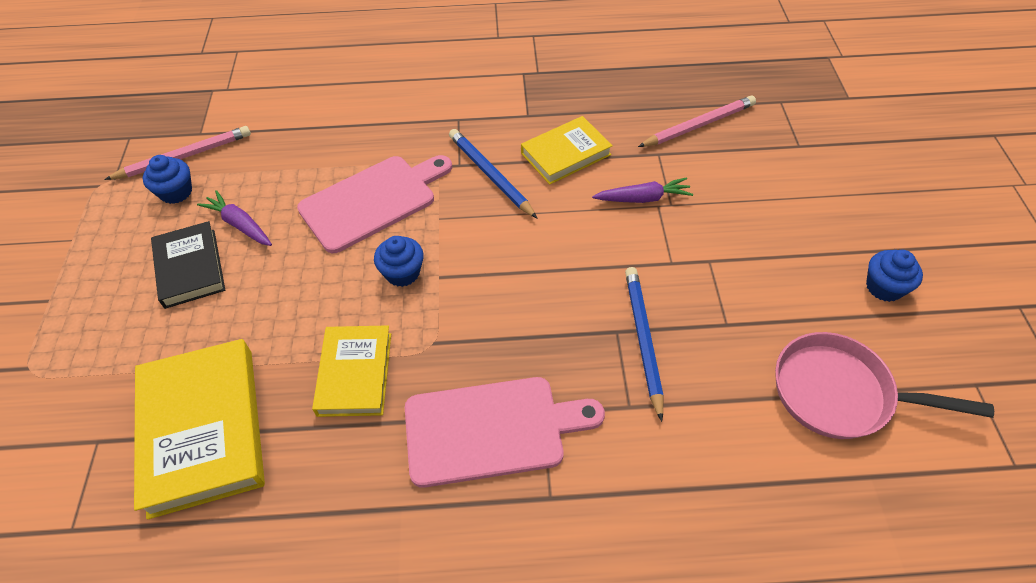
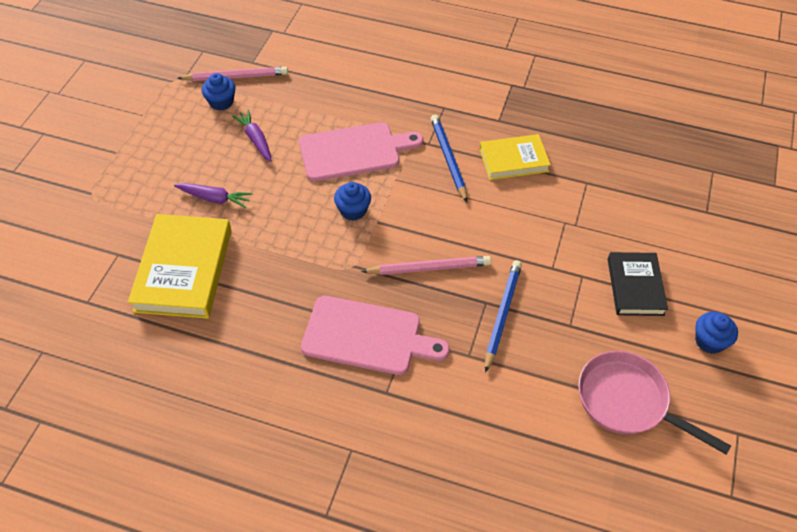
camera: 20 degrees right, 0 degrees up
black book [151,221,225,309] -> black book moved to [608,252,668,316]
yellow book [312,325,391,417] -> none
purple carrot [592,177,693,203] -> purple carrot moved to [174,183,252,208]
pink pencil [638,95,756,147] -> pink pencil moved to [361,256,491,275]

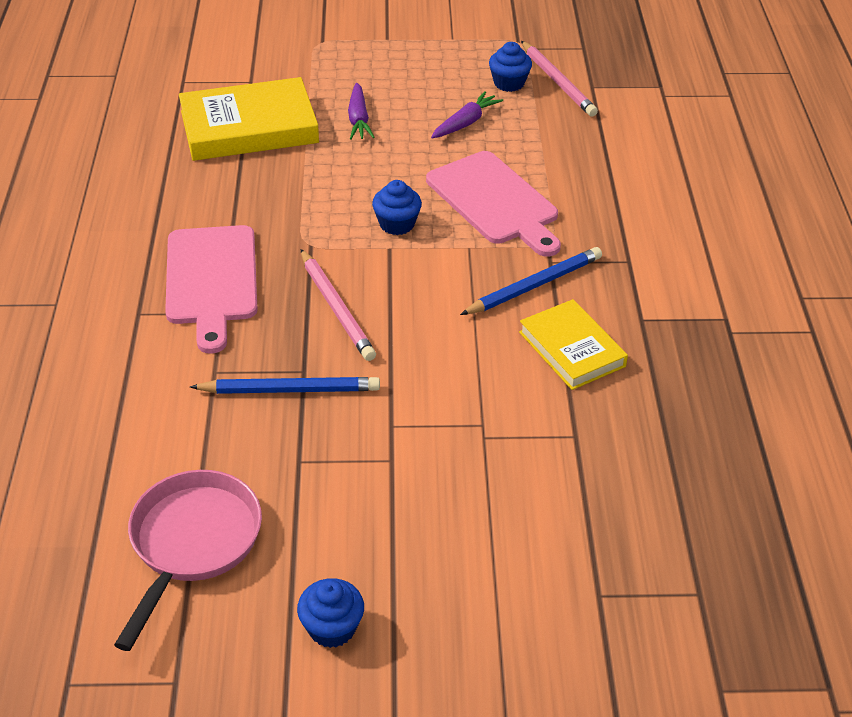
camera: 70 degrees right, 10 degrees down
black book [608,252,668,316] -> none

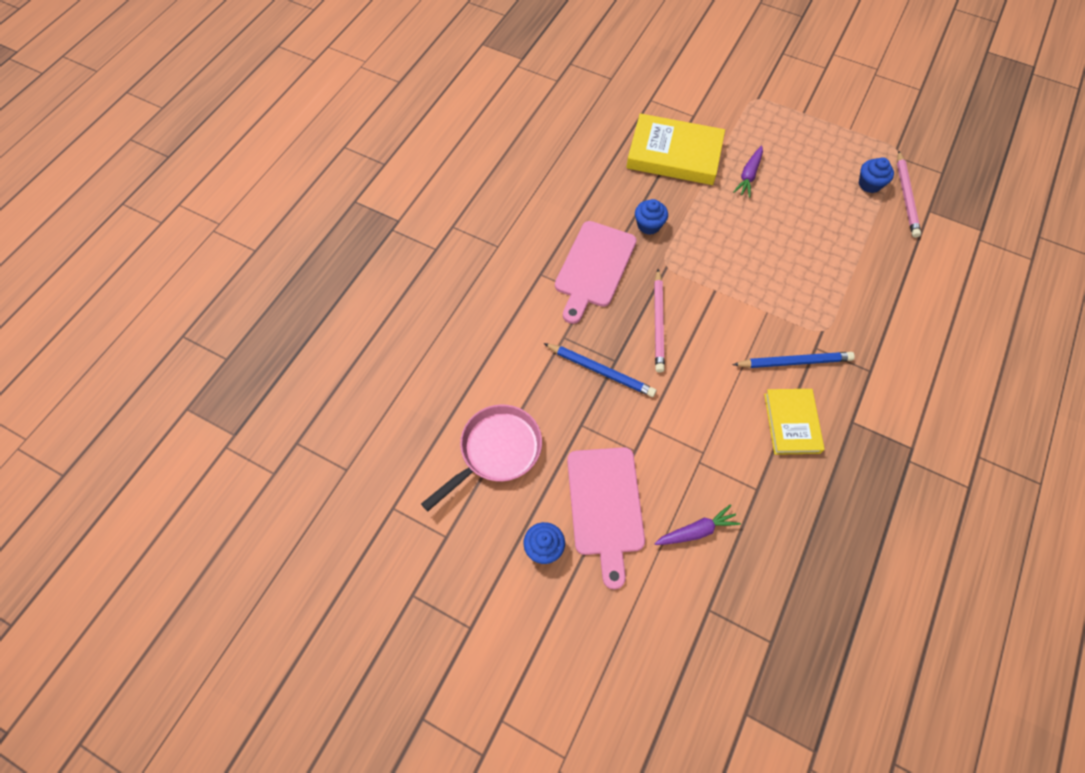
camera: 30 degrees right, 20 degrees up
blue cupcake [372,180,422,235] -> blue cupcake moved to [635,199,668,235]
pink cutting board [426,151,561,257] -> pink cutting board moved to [567,447,645,589]
purple carrot [431,91,503,138] -> purple carrot moved to [654,504,741,545]

